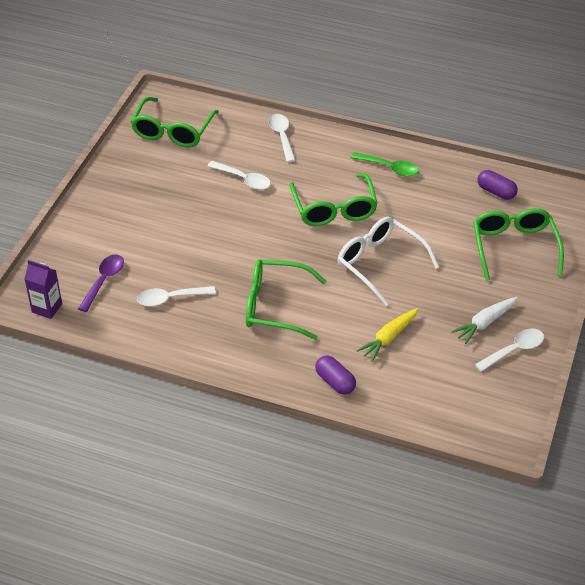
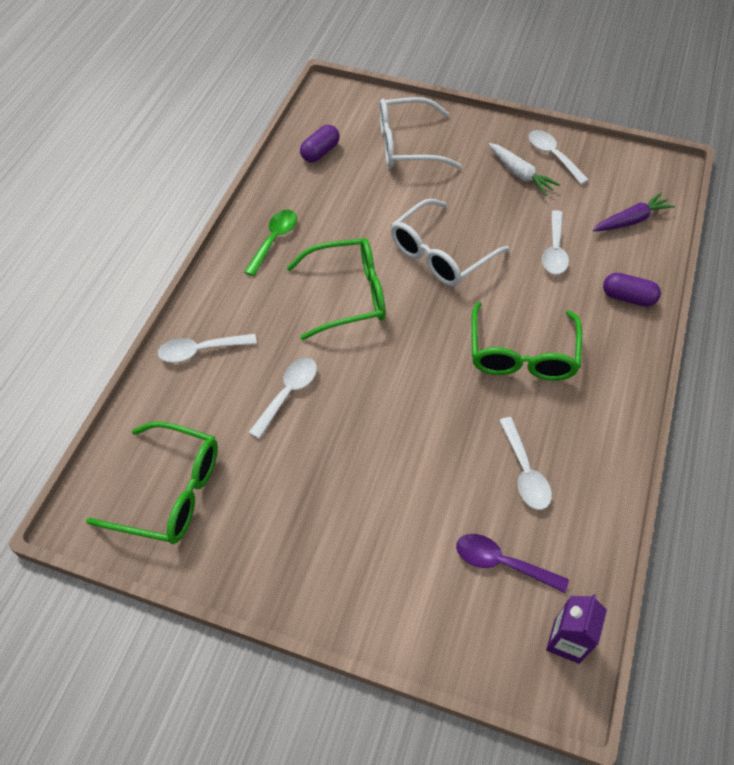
camera: 90 degrees left, 10 degrees up
purple capsule [315,355,356,395] -> purple capsule turned 60 degrees clockwise [603,273,661,307]
yellow carrot [356,308,419,362] -> white spoon [542,210,569,274]
green glasses [473,208,564,281] -> white glasses [379,97,462,169]
none -> purple carrot [593,193,675,231]

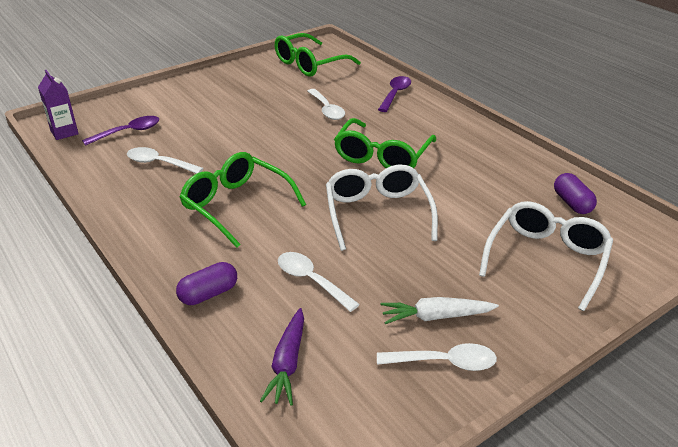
camera: 125 degrees right, 20 degrees down
white spoon [158,334,257,363] -> purple spoon [378,76,411,112]
green spoon [244,210,297,276] -> none

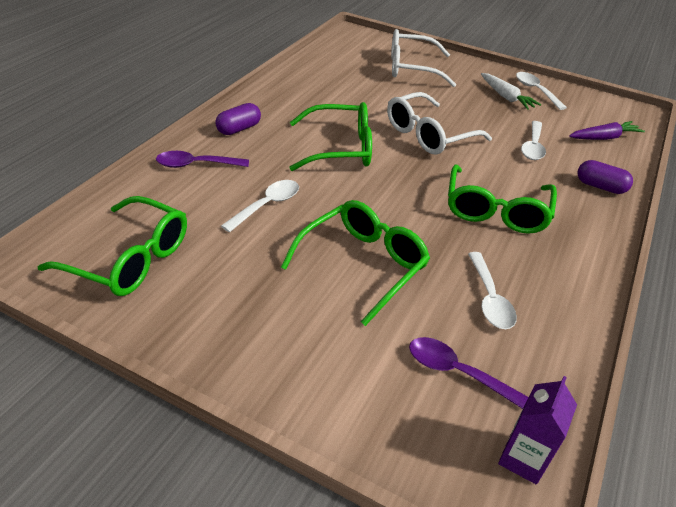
camera: 120 degrees left, 5 degrees up
purple capsule [554,173,597,214] -> purple capsule moved to [215,103,261,135]
none -> green glasses [281,200,430,326]

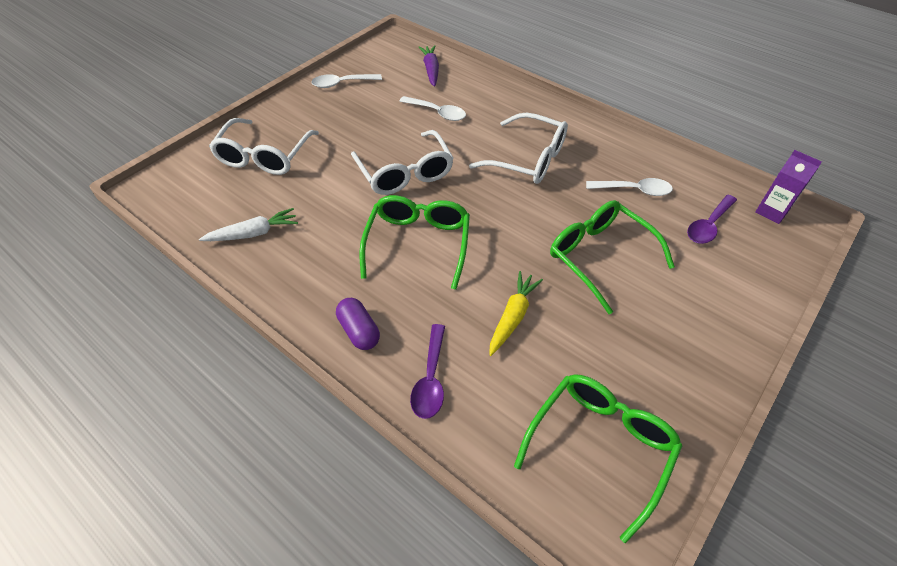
camera: 75 degrees left, 10 degrees up
white spoon [221,180,299,232] -> yellow carrot [489,271,543,356]
green glasses [448,164,557,234] -> white glasses [469,113,568,184]
white carrot [481,73,541,110] -> white carrot moved to [199,208,298,241]
purple capsule [577,160,633,194] -> none

